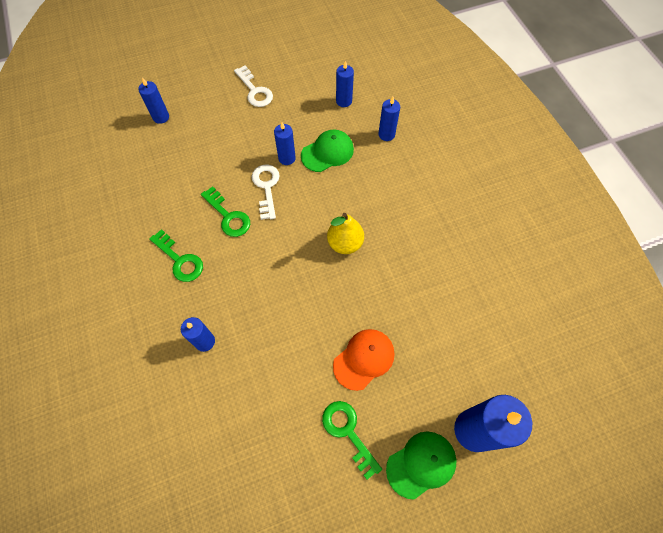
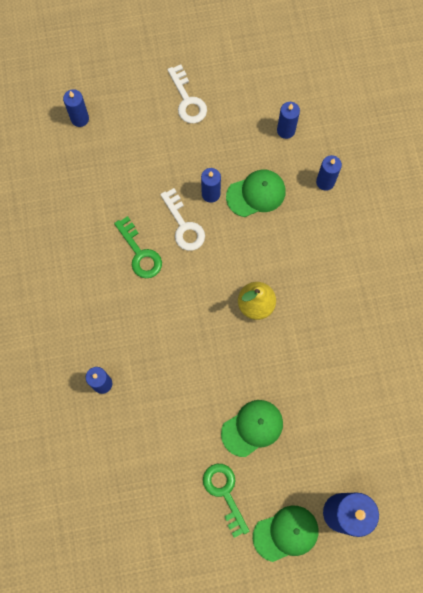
camera: 10 degrees right, 10 degrees up
green key [149,229,203,282] -> none
white key [252,165,280,220] -> white key turned 150 degrees clockwise [160,188,205,251]
orange cap [333,329,394,391] -> green cap [221,400,283,457]

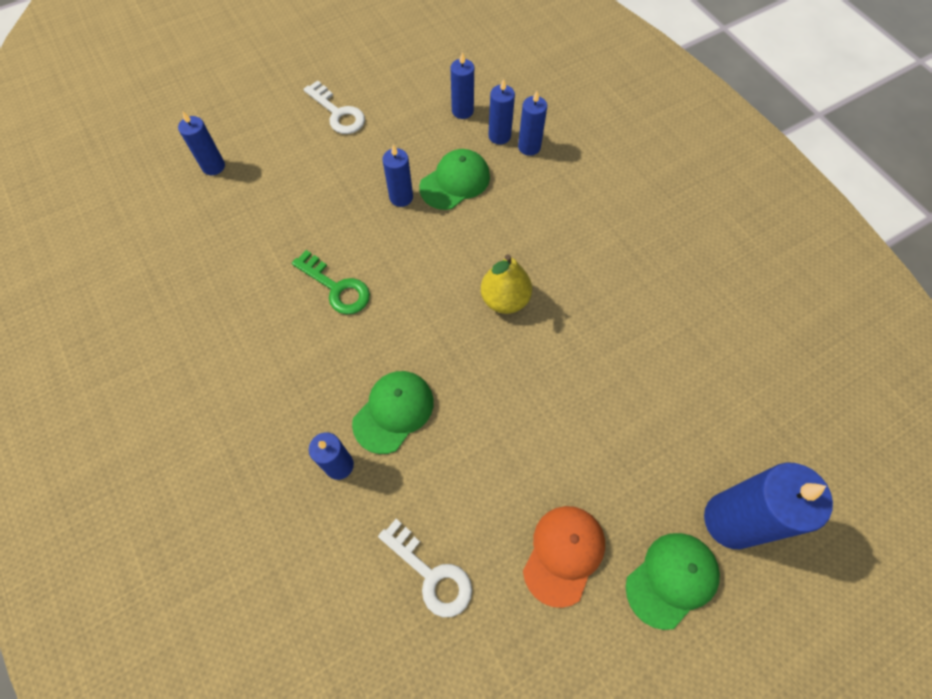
camera: 20 degrees left, 10 degrees down
white key [160,188,205,251] -> white key moved to [378,519,472,617]
green key [203,464,250,538] -> orange cap [523,506,605,608]
green cap [221,400,283,457] -> green cap moved to [352,371,434,454]
none -> blue candle [488,79,515,145]

